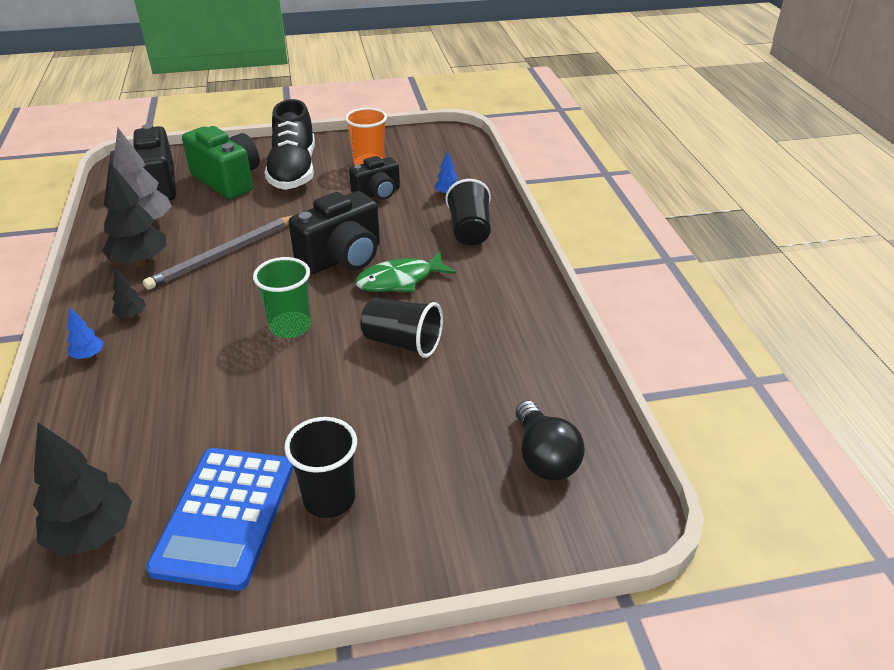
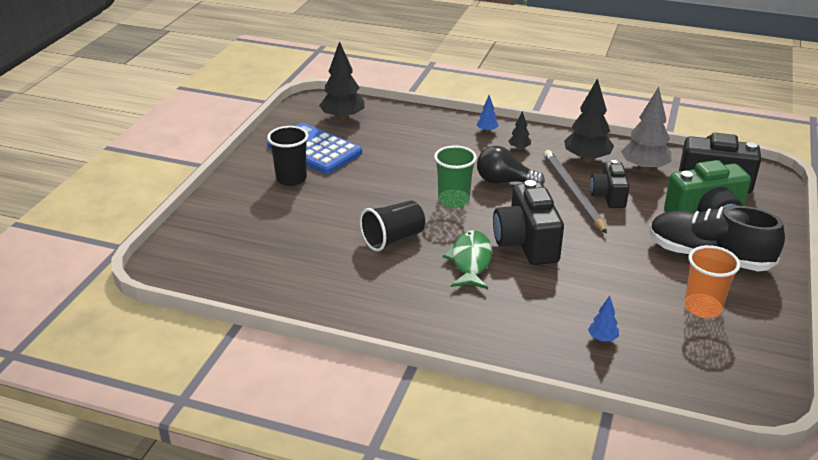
camera: 120 degrees right, 5 degrees down
black camera [349,156,400,200] -> black camera moved to [590,160,630,208]
black cup [446,179,491,245] -> none
black light bulb [516,401,585,480] -> black light bulb moved to [477,146,545,184]

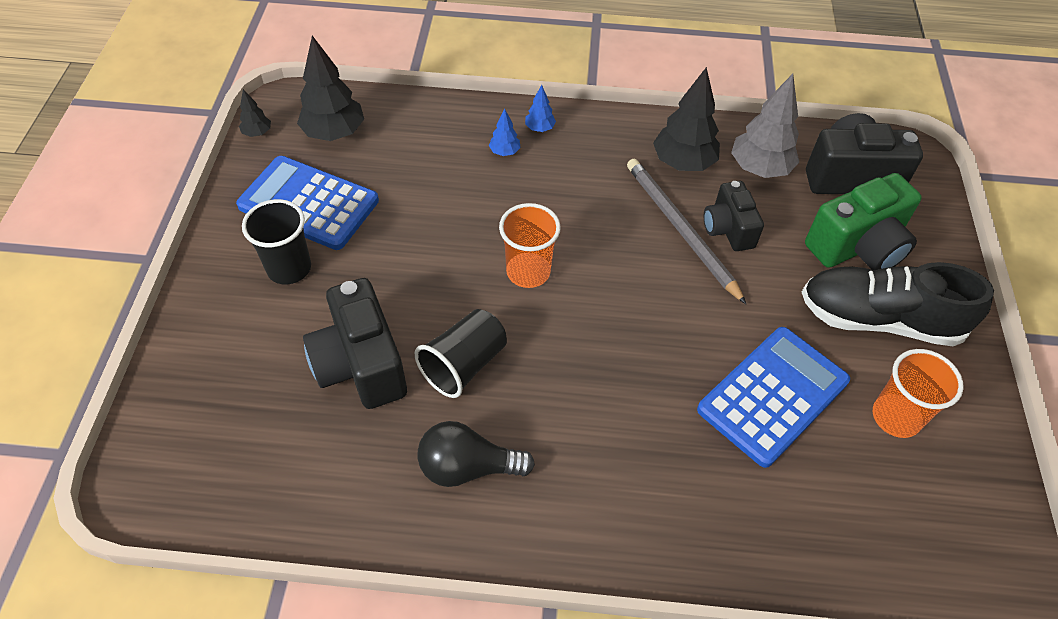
camera: 15 degrees left, 20 degrees up
green cup [434,145,477,208] -> orange cup [499,203,561,288]
green fish [443,230,492,289] -> none
black light bulb [477,146,545,184] -> black light bulb moved to [417,421,535,487]
black camera [493,180,564,265] -> black camera moved to [303,278,407,409]
black tree [508,111,531,150] -> black tree moved to [239,89,271,137]
blue tree [588,296,619,341] -> blue tree moved to [489,109,520,156]
none -> blue calculator [697,327,850,468]

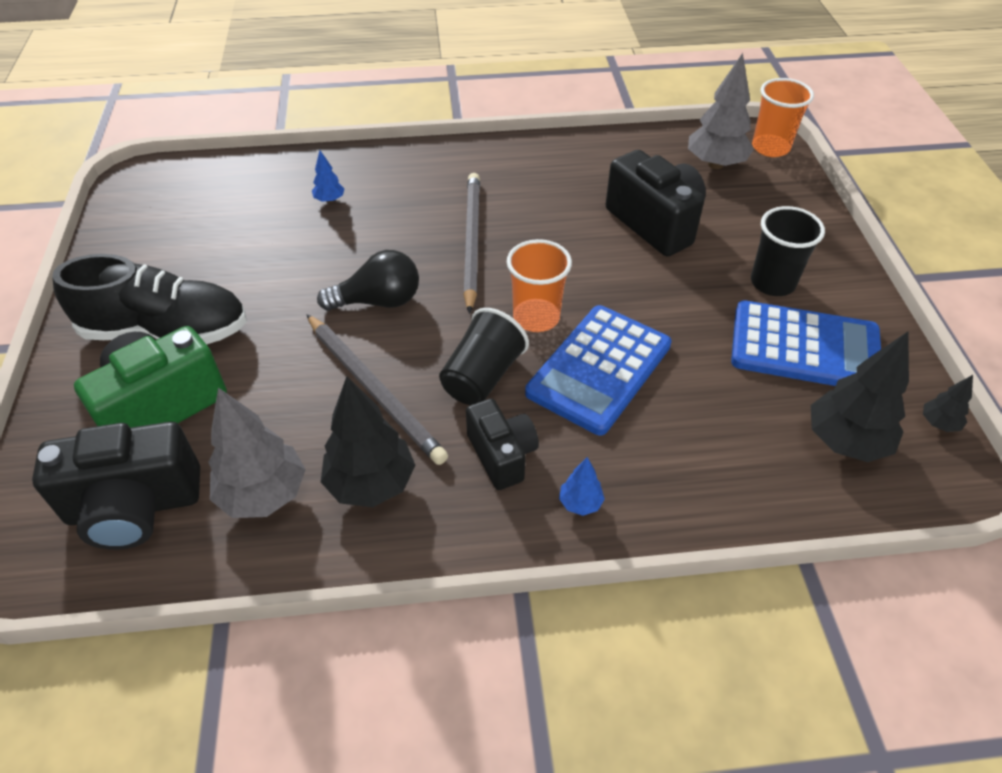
camera: 170 degrees right, 5 degrees down
black cup [415,309,507,398] -> black cup moved to [439,308,529,405]
black light bulb [417,421,535,487] -> black light bulb moved to [317,250,419,311]
blue tree [489,109,520,156] -> blue tree moved to [312,150,345,203]
blue calculator [697,327,850,468] -> blue calculator moved to [525,305,672,435]
black camera [704,181,764,251] -> black camera moved to [466,398,539,490]
orange cup [873,349,964,438] -> orange cup moved to [752,78,814,157]
none -> grey pencil [463,173,480,314]
none -> grey tree [688,53,754,169]

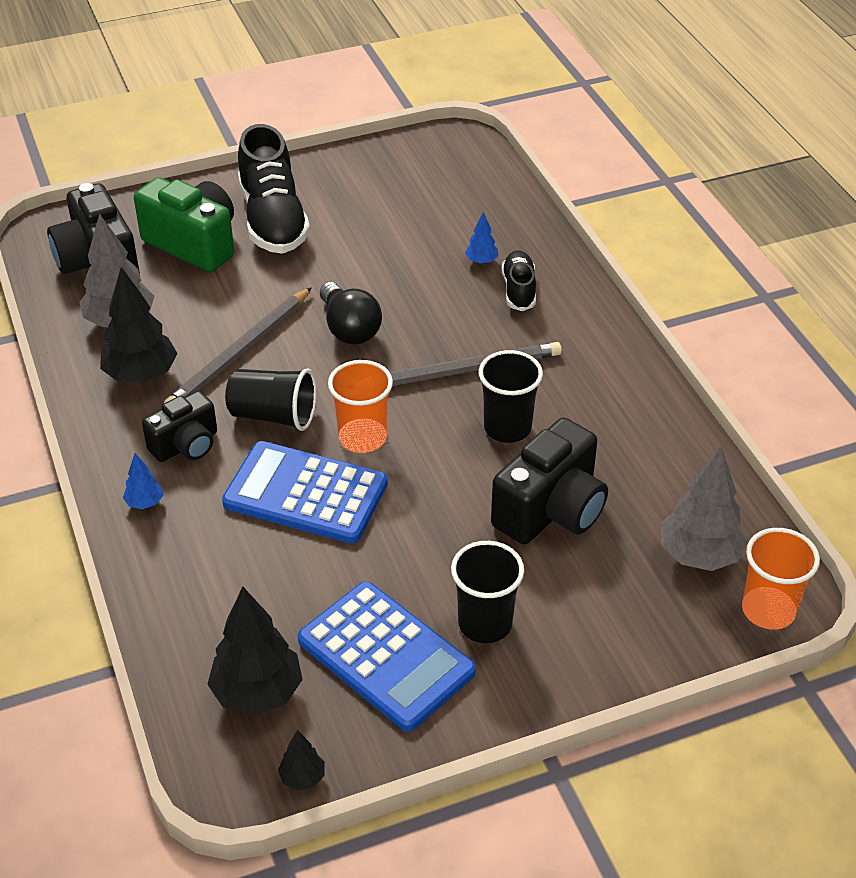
camera: 75 degrees right, 5 degrees down
blue calculator [731,300,881,386] -> blue calculator turned 45 degrees counterclockwise [298,581,476,732]
none -> black cup [479,350,543,443]
none -> black shoe [502,250,536,311]

